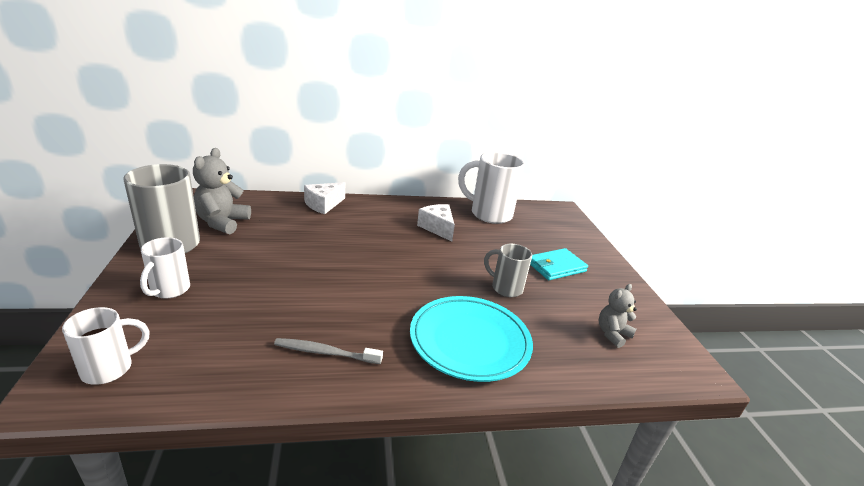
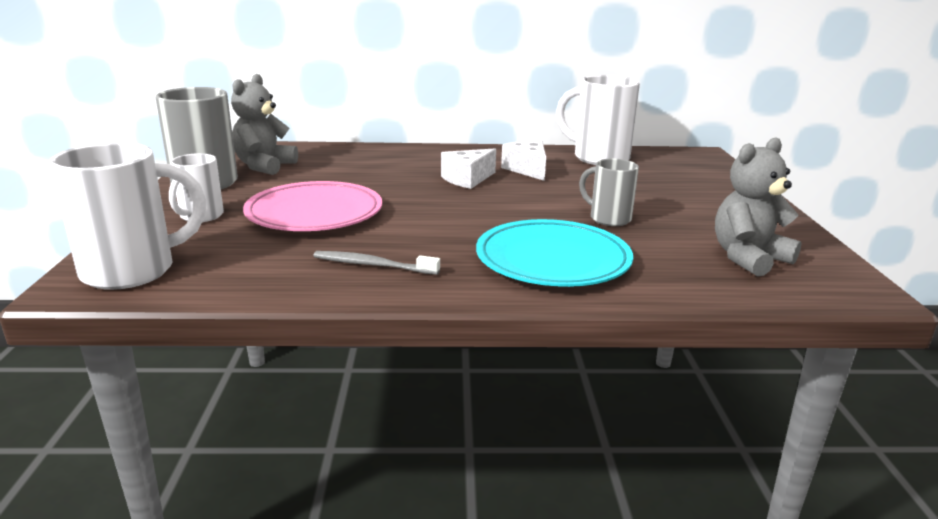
camera: 10 degrees right, 5 degrees down
white mug [62,307,150,385] -> white mug [49,142,207,290], size x1.73
white cheese [304,182,345,214] -> white cheese moved to [441,149,496,189]
turquoise wallet [530,248,588,280] -> none
grey teddy bear [599,284,637,348] -> grey teddy bear [715,137,802,277], size x1.62
none -> pink plate [243,181,382,231]

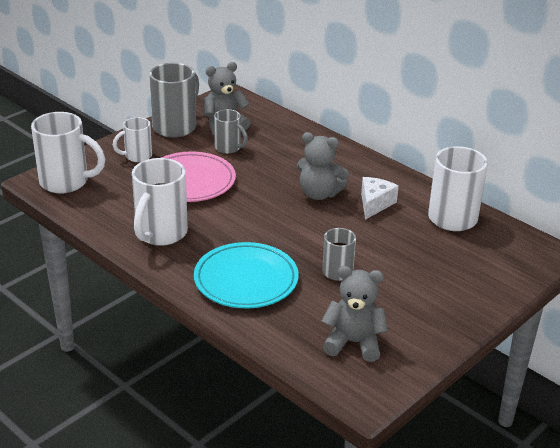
camera: 45 degrees right, 10 degrees up
grey toothbrush [313,251,440,275] -> white mug [132,158,188,246]
white cheese [441,149,496,189] -> grey teddy bear [297,132,349,200]
none -> grey mug [214,109,248,154]

